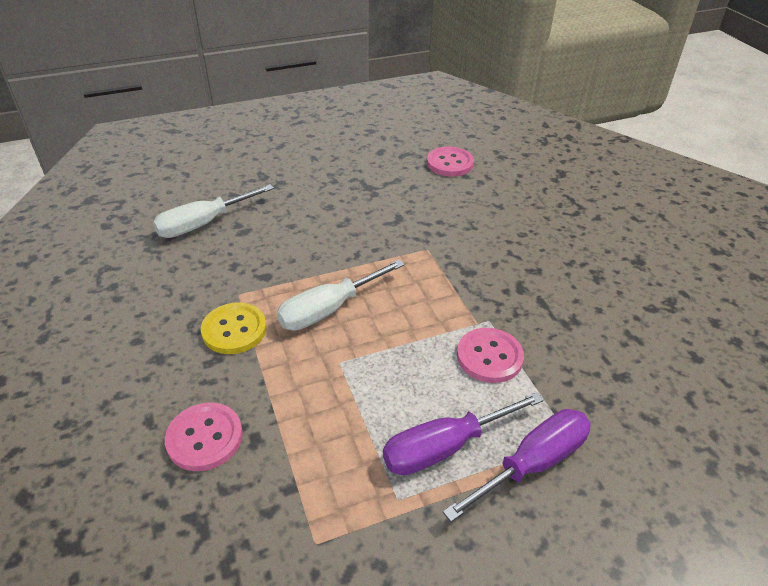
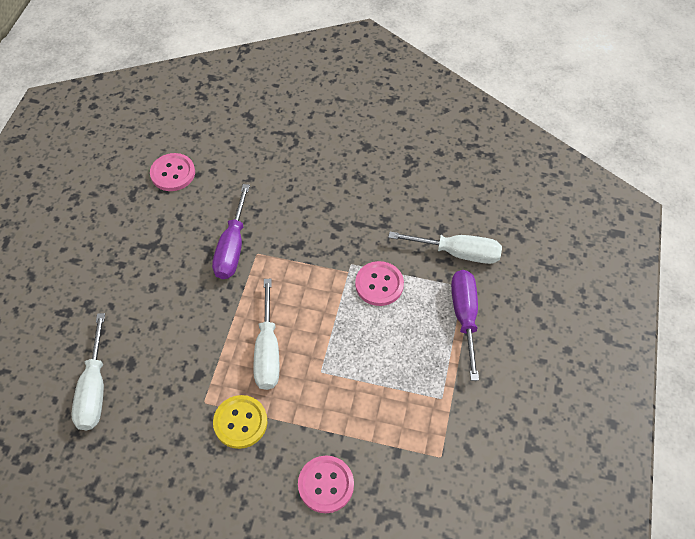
camera: 55 degrees left, 15 degrees up
purple screwdriver [383,392,544,475] -> purple screwdriver moved to [212,184,250,279]
none -> white screwdriver [388,232,502,264]

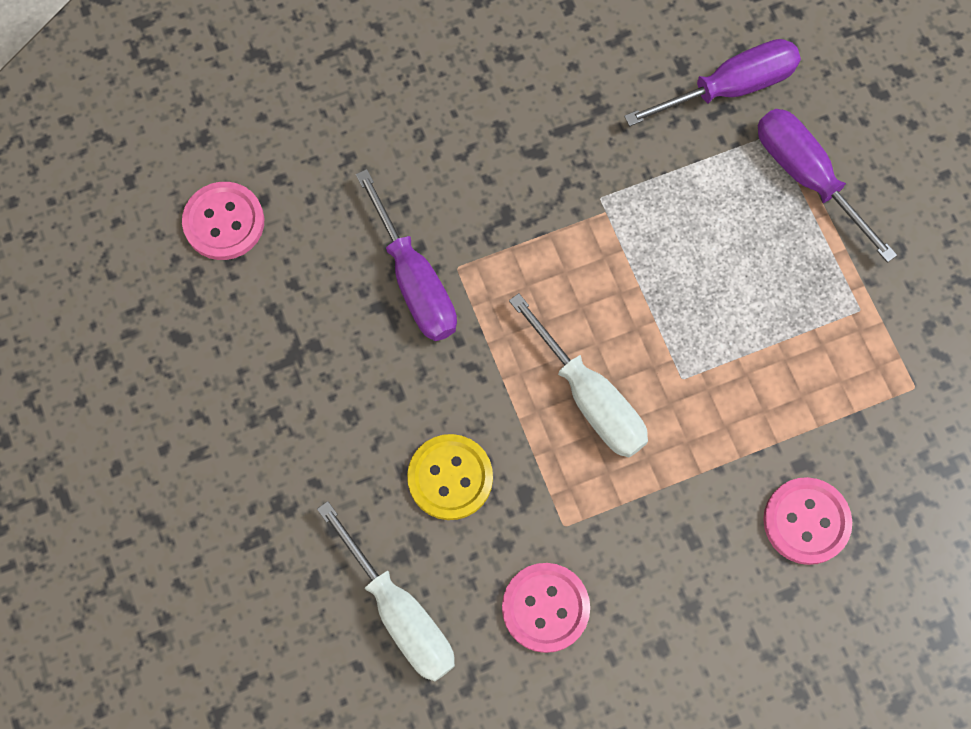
camera: 35 degrees left, 15 degrees up
yellow button [213,395,268,449] -> yellow button moved to [407,434,493,520]
pink button [355,261,404,306] -> pink button moved to [502,563,590,653]
white screwdriver [388,232,502,264] -> purple screwdriver [624,39,801,127]

